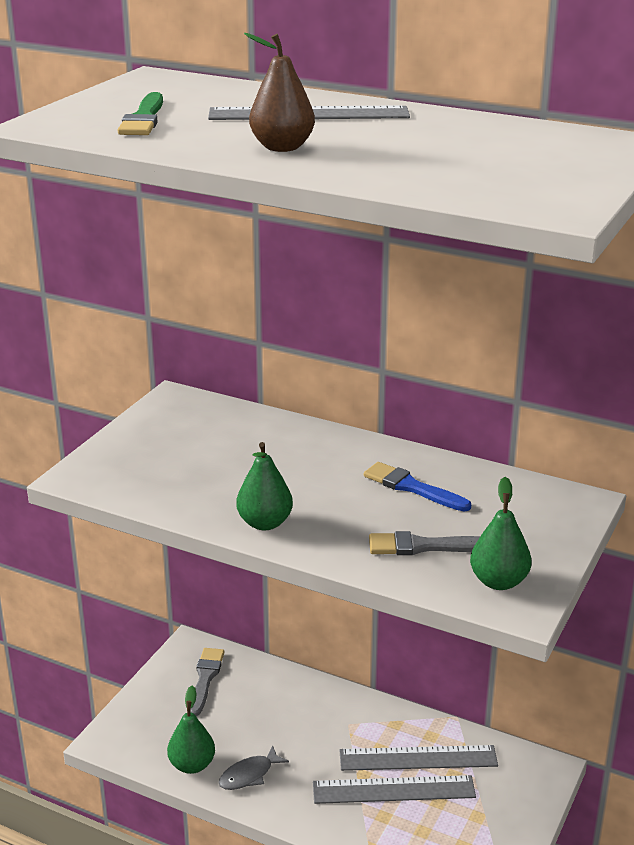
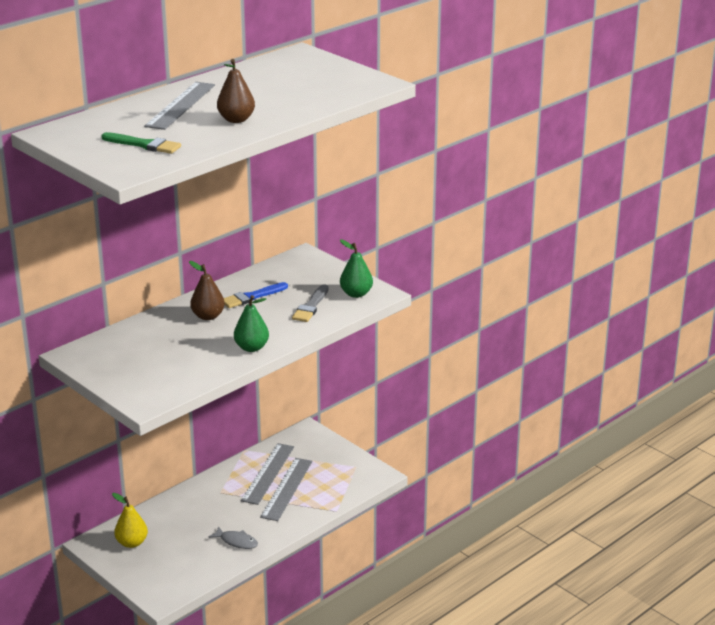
camera: 70 degrees left, 0 degrees up
green pear [167,685,215,774] -> none
grey brush [190,648,225,716] -> yellow pear [112,493,148,548]
grey fish [219,746,289,790] -> grey fish turned 45 degrees counterclockwise [208,526,258,549]
none -> brown pear [189,261,225,320]

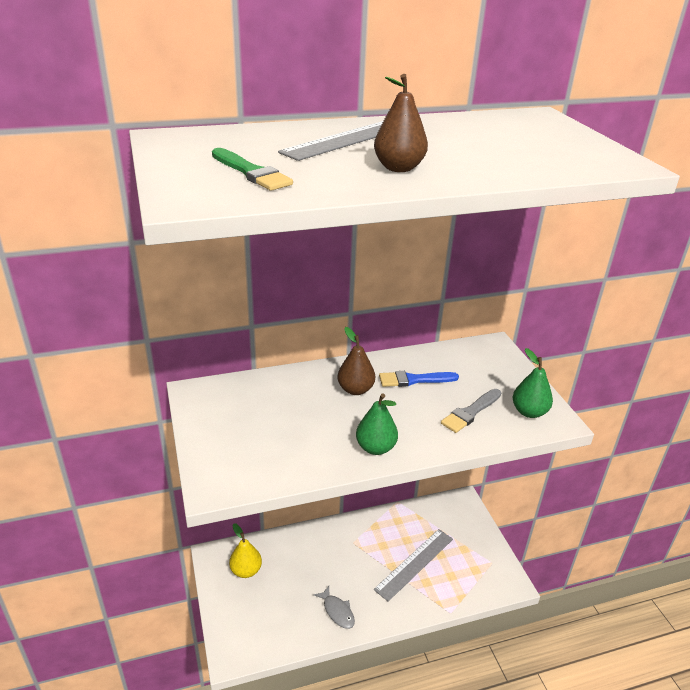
camera: 25 degrees right, 5 degrees up
grey ruler [241,443,294,505] -> none

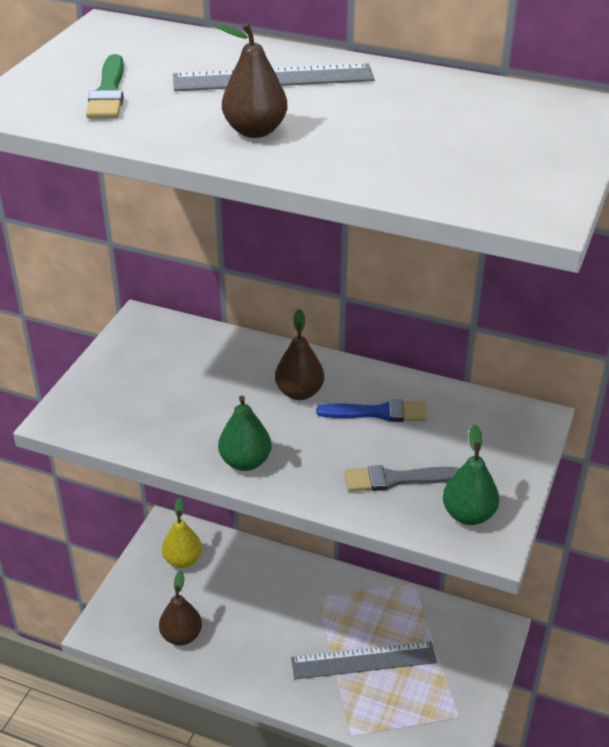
camera: 40 degrees right, 5 degrees up
grey fish [314,586,355,629] -> none
blue brush [379,371,459,387] -> blue brush turned 150 degrees clockwise [316,399,427,422]
none -> brown pear [159,570,202,645]

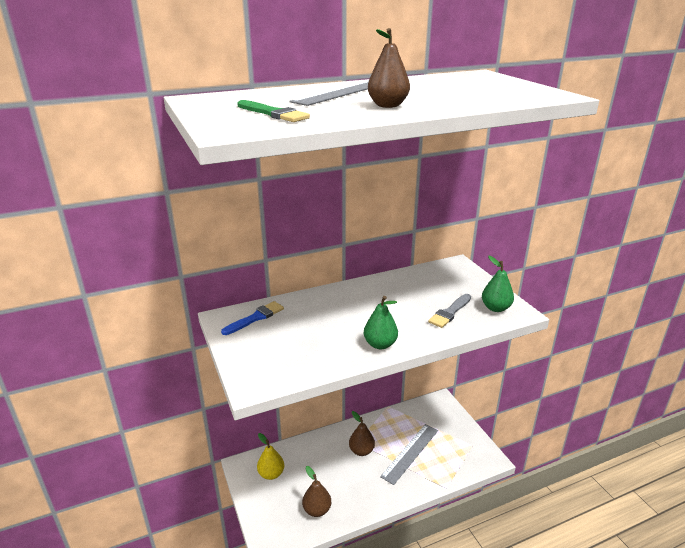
camera: 45 degrees left, 10 degrees down
brown pear [275,309,324,400] -> brown pear moved to [349,411,375,456]
blue brush [316,399,427,422] -> blue brush moved to [221,301,284,335]

